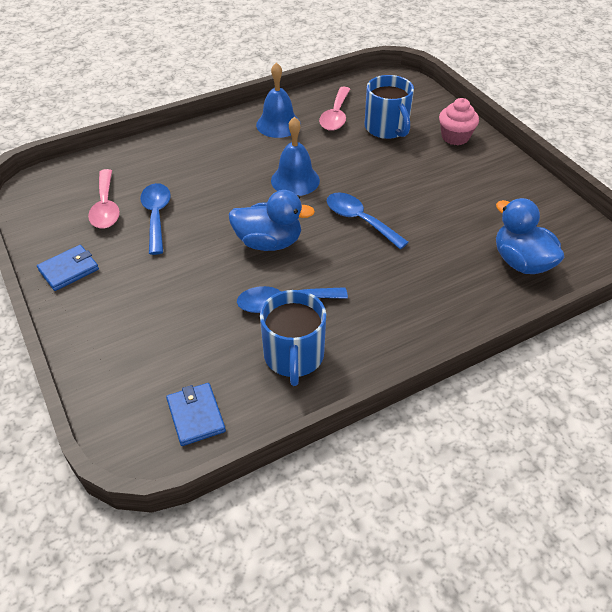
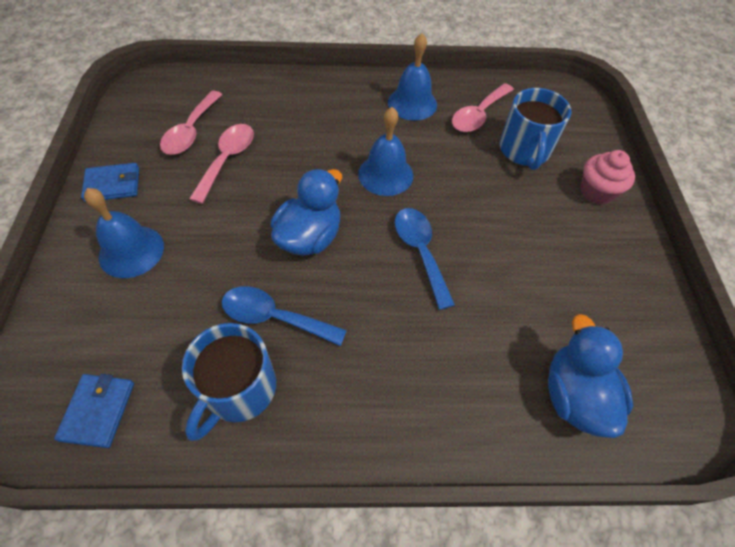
camera: 25 degrees right, 10 degrees up
blue spoon [140,183,171,255] -> pink spoon [189,124,254,204]
blue duck [229,190,315,251] -> blue duck turned 90 degrees counterclockwise [270,169,342,255]
none -> blue bell [84,188,164,278]

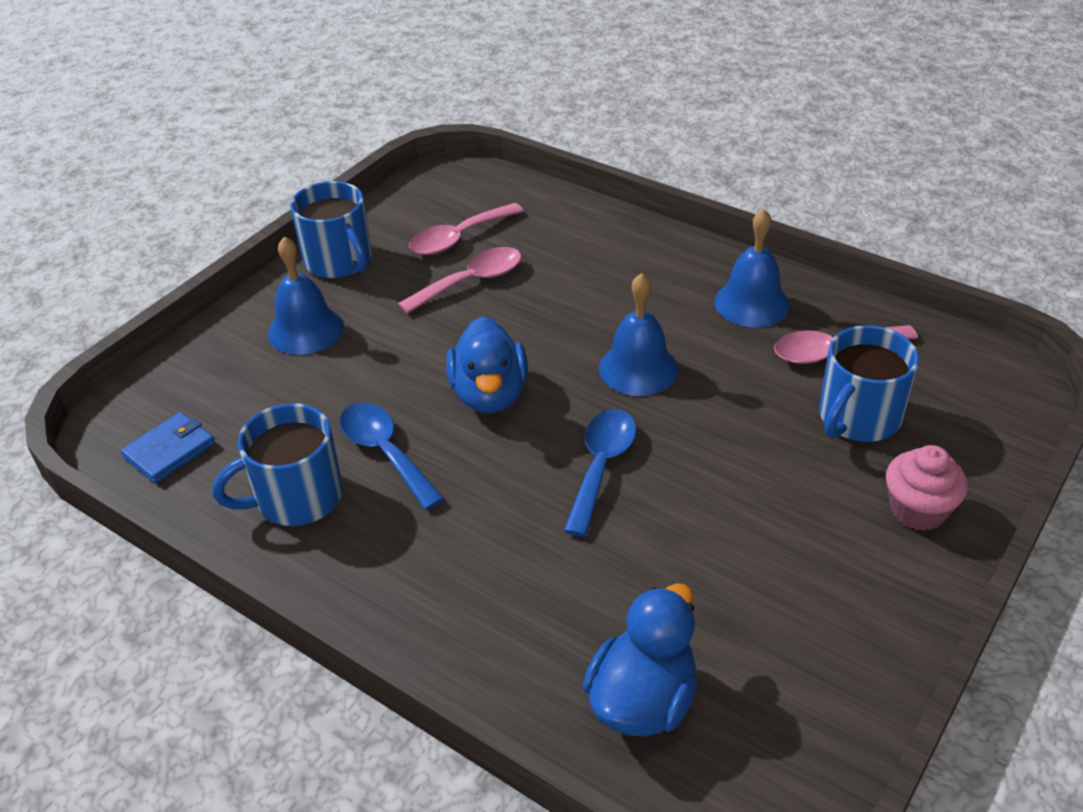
camera: 40 degrees right, 15 degrees down
blue wallet [81,163,139,202] -> blue mug [290,181,372,278]
blue duck [270,169,342,255] -> blue duck turned 105 degrees clockwise [446,316,528,413]

